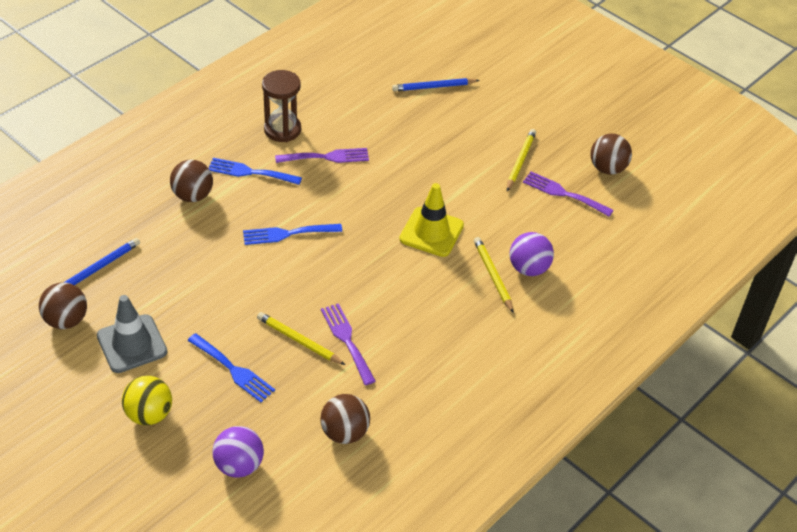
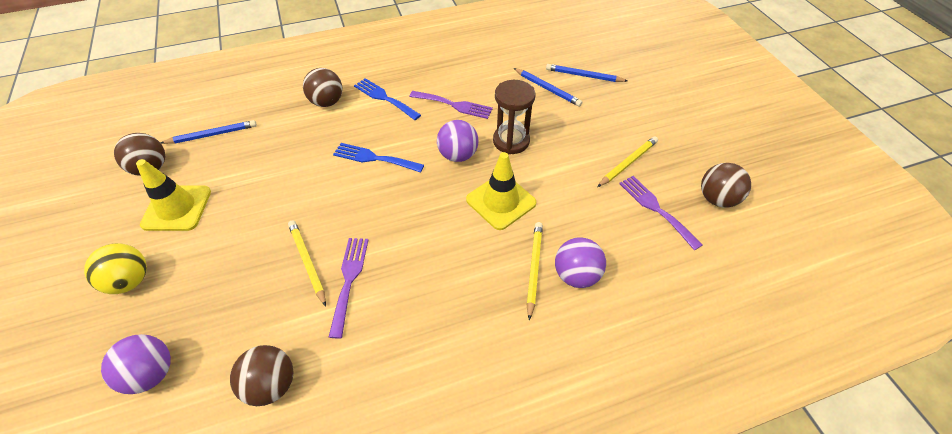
camera: 30 degrees right, 5 degrees up
grey traffic cone [97,295,167,373] -> yellow traffic cone [136,159,211,231]
blue fork [187,333,275,402] -> none
brown hourglass [262,70,301,142] -> brown hourglass moved to [493,80,535,154]
none -> purple ball [437,120,478,162]
none -> blue pencil [514,68,583,107]

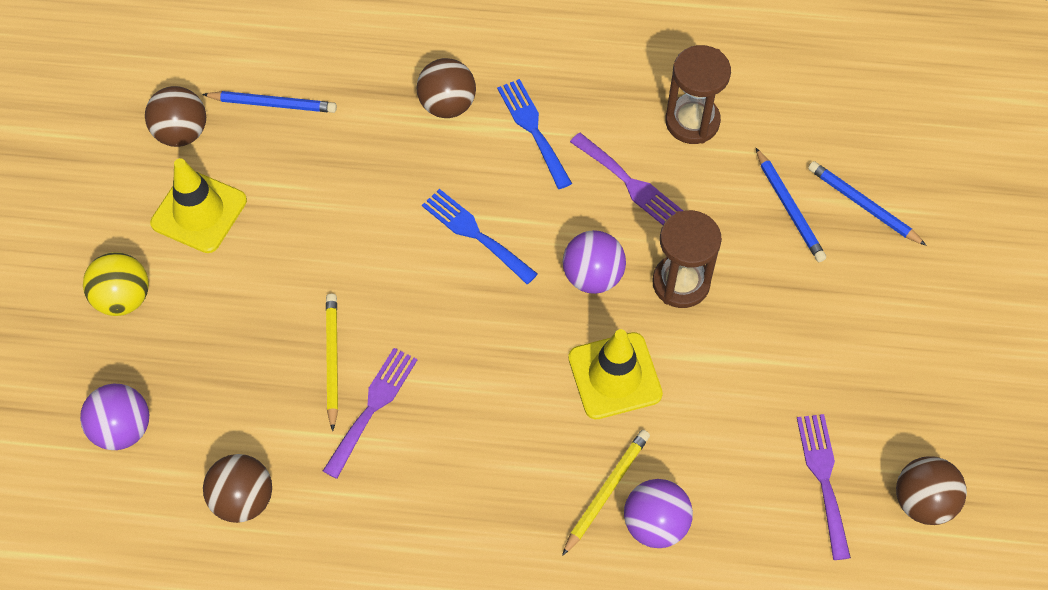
camera: 25 degrees right, 10 degrees up
yellow pencil [597,136,658,187] -> none
none -> brown hourglass [665,45,731,144]

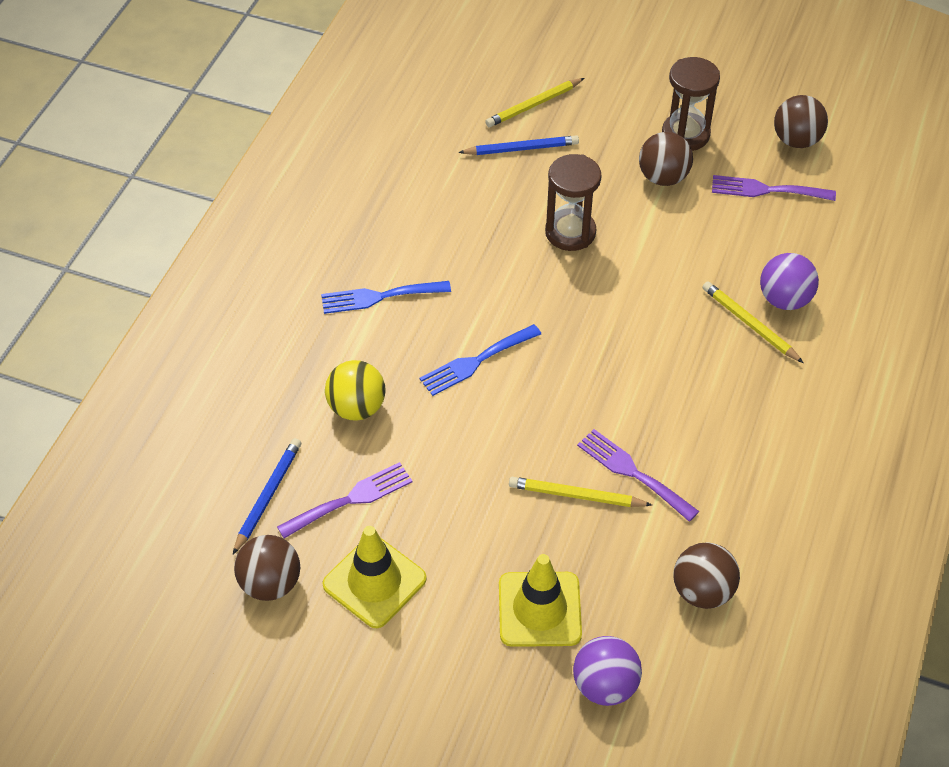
camera: 75 degrees left, 10 degrees down
yellow ball [83,252,149,316] -> yellow ball moved to [325,360,386,421]
brown ball [416,58,476,118] -> brown ball moved to [639,132,693,186]
purple ball [563,230,626,294] -> none
yellow traffic cone [568,329,663,419] -> yellow traffic cone moved to [499,554,582,647]
purple fork [570,133,683,225] -> purple fork moved to [277,462,413,538]
brown hourglass [665,45,731,144] -> brown hourglass moved to [662,57,720,151]
blue pencil [808,161,927,246] -> yellow pencil [485,78,584,127]

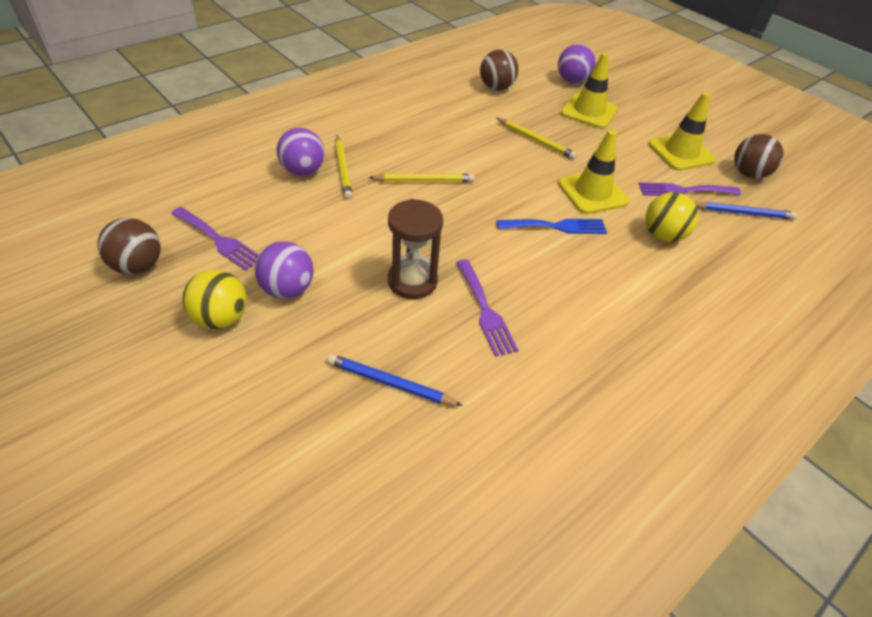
camera: 155 degrees left, 5 degrees down
blue pencil [233,438,301,554] -> blue pencil turned 135 degrees counterclockwise [695,202,797,220]
blue fork [321,281,451,314] -> none
yellow pencil [485,78,584,127] -> yellow pencil moved to [368,174,475,182]
purple fork [577,429,699,522] -> purple fork moved to [456,259,519,357]
brown ball [639,132,693,186] -> purple ball [255,241,314,299]
brown hourglass [662,57,720,151] -> yellow ball [183,269,247,330]
none -> yellow traffic cone [558,130,629,214]

